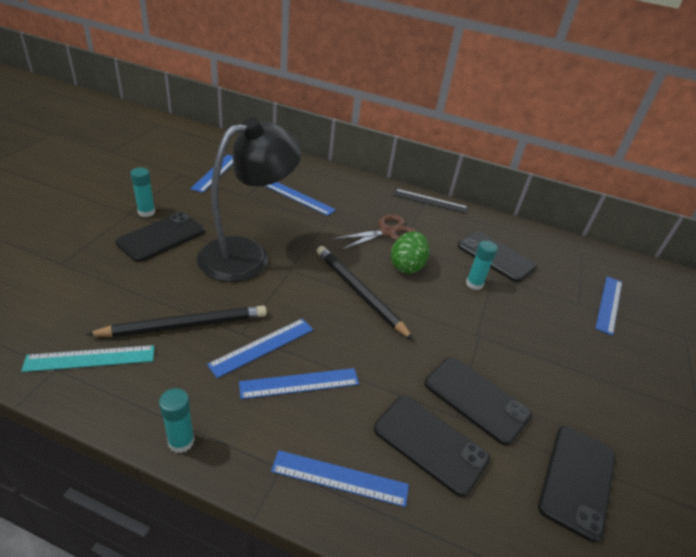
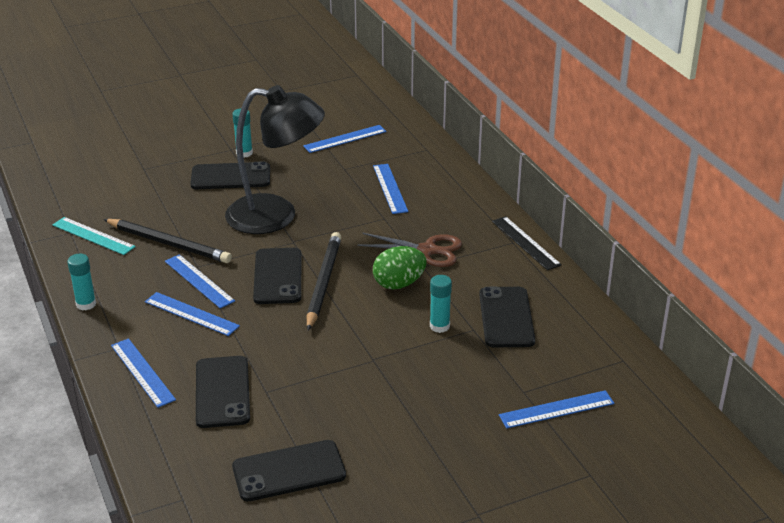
camera: 50 degrees right, 5 degrees down
blue ruler [207,318,313,378] -> blue ruler turned 45 degrees clockwise [165,254,235,308]
black phone [424,357,532,446] -> black phone moved to [253,248,301,304]

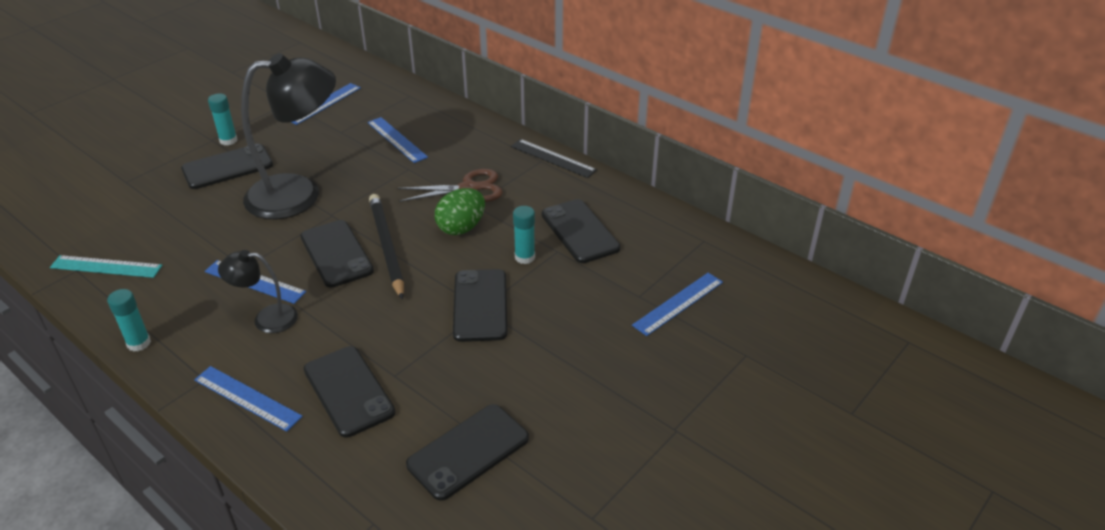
camera: 25 degrees left, 5 degrees up
black pencil [103,219,232,263] -> none
blue ruler [145,292,240,336] -> black lamp [218,250,298,333]
none -> black phone [453,269,508,342]

